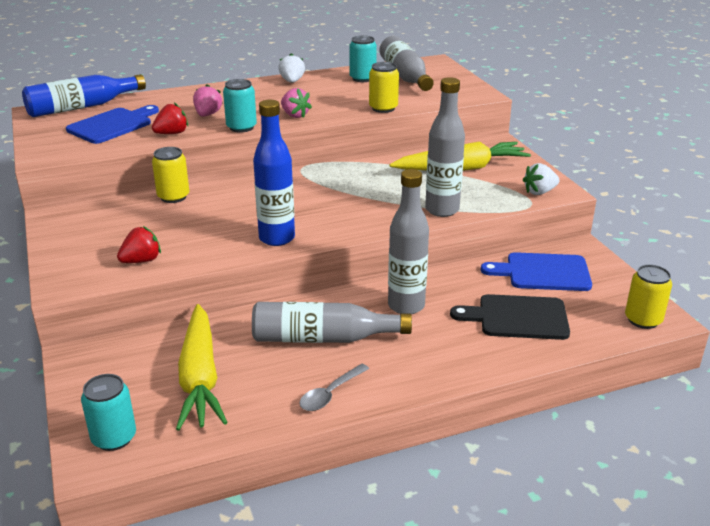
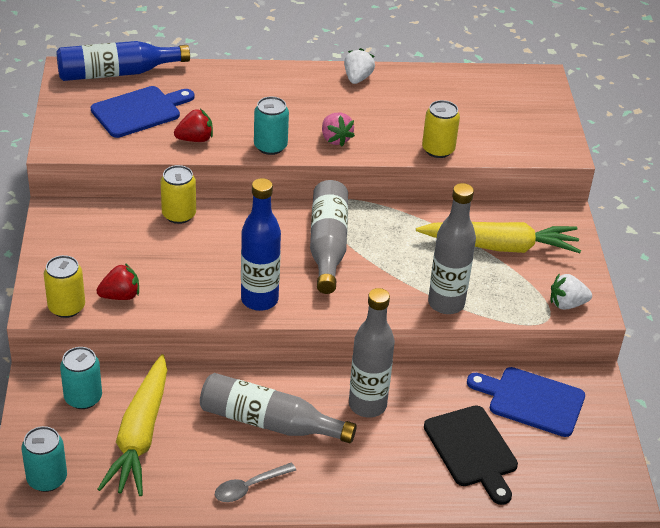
camera: 15 degrees right, 10 degrees up
pink strawberry [193,84,223,117] -> none
turquoise can [349,35,377,82] -> turquoise can moved to [60,347,102,409]
grey bottle [380,36,434,91] -> grey bottle moved to [310,180,348,294]
black cutting board [450,294,570,340] -> black cutting board turned 135 degrees counterclockwise [424,406,518,505]
yellow can [625,264,672,329] -> yellow can moved to [44,255,85,318]

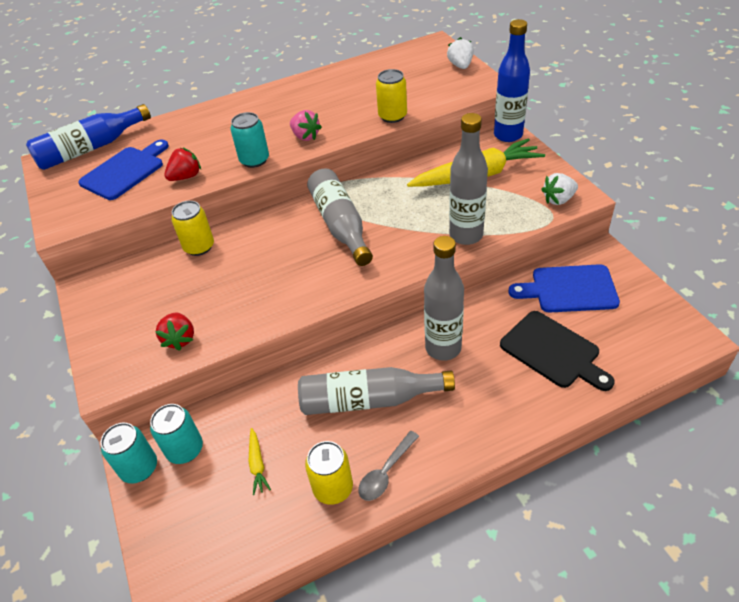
camera: 15 degrees left, 5 degrees up
turquoise can [22,426,67,492] -> turquoise can moved to [101,423,157,483]
yellow can [44,255,85,318] -> yellow can moved to [305,441,353,505]
red strawberry [96,263,139,300] -> red strawberry turned 120 degrees clockwise [155,312,194,351]
yellow carrot [97,354,167,496] -> yellow carrot [248,428,271,495], size x0.40
blue bottle [241,178,281,311] -> blue bottle moved to [494,19,530,142]
white strawberry [344,48,375,84] -> white strawberry moved to [447,37,474,69]

